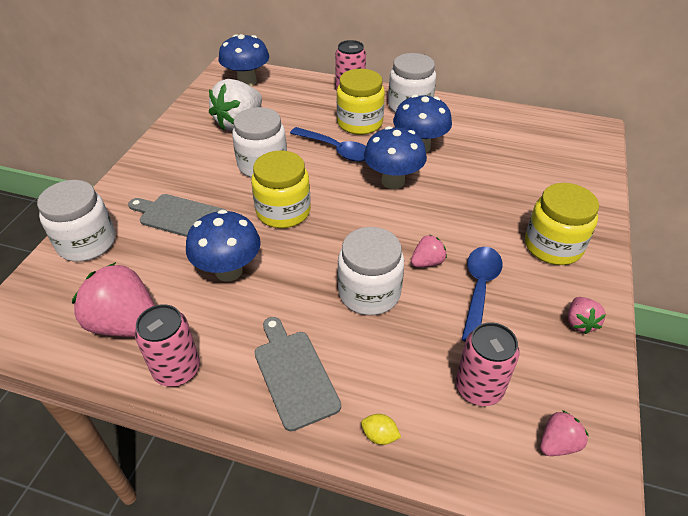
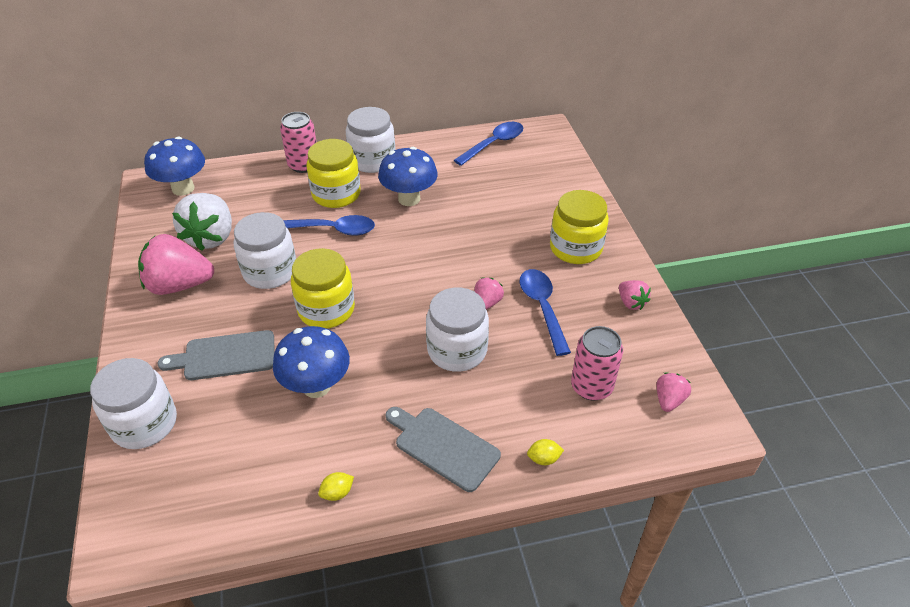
camera: 30 degrees left, 0 degrees up
pink strawberry [72,262,155,337] -> pink strawberry moved to [138,234,214,295]
pink can [135,304,200,387] -> yellow lemon [318,472,354,501]
blue mushroom [364,126,427,189] -> none
none -> blue spoon [454,122,523,166]

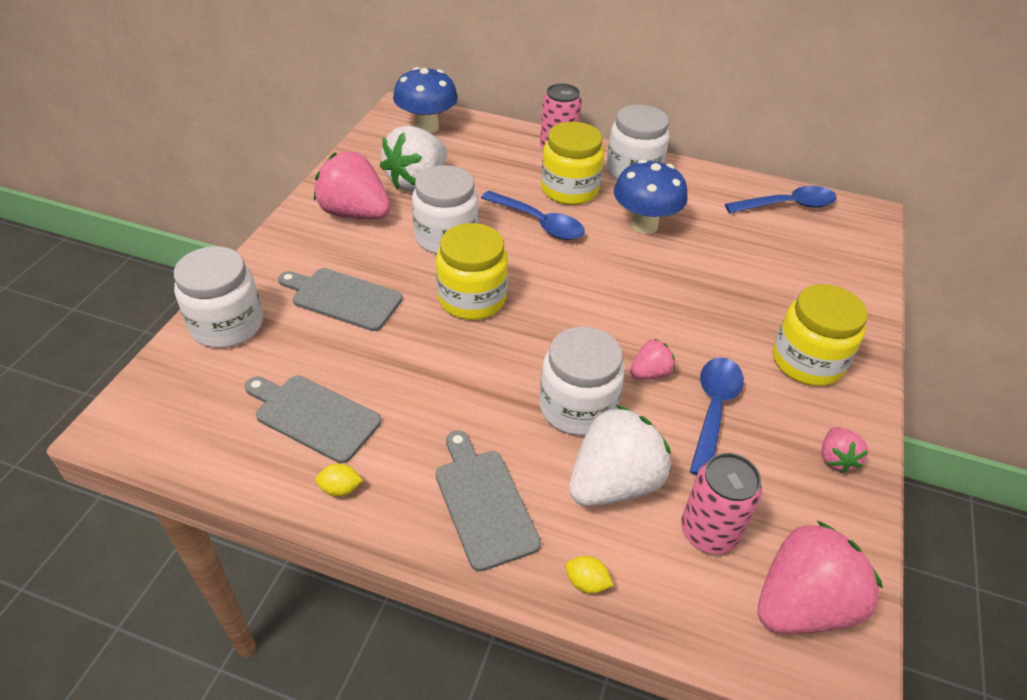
camera: 30 degrees right, 0 degrees up
blue mushroom [273,326,350,398] -> none
pink strawberry [657,373,691,412] -> pink strawberry [758,521,883,634], size x2.03
none -> grey cutting board [244,376,381,463]
none -> white strawberry [569,405,671,506]

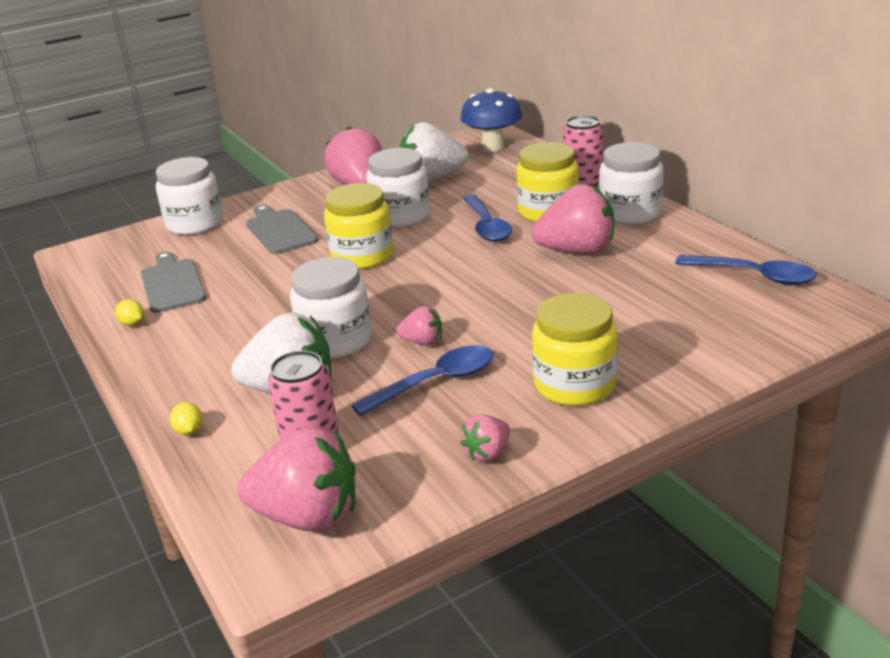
camera: 45 degrees right, 15 degrees down
grey cutting board [436,430,541,572] -> none
blue mushroom [614,159,688,234] -> pink strawberry [531,184,614,254]

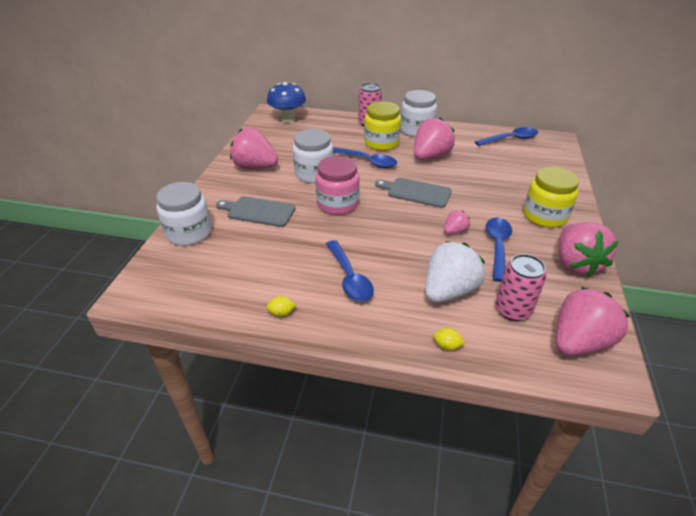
camera: 50 degrees left, 10 degrees up
grey cutting board [141,252,206,313] -> grey cutting board moved to [375,178,452,208]
white jar [290,257,372,358] -> none
yellow jar [324,183,394,269] -> pink jar [315,156,360,215]
white strawberry [400,122,468,181] -> none
pink strawberry [460,414,510,462] -> pink strawberry [558,222,619,277], size x2.03
none -> blue spoon [326,240,374,302]

